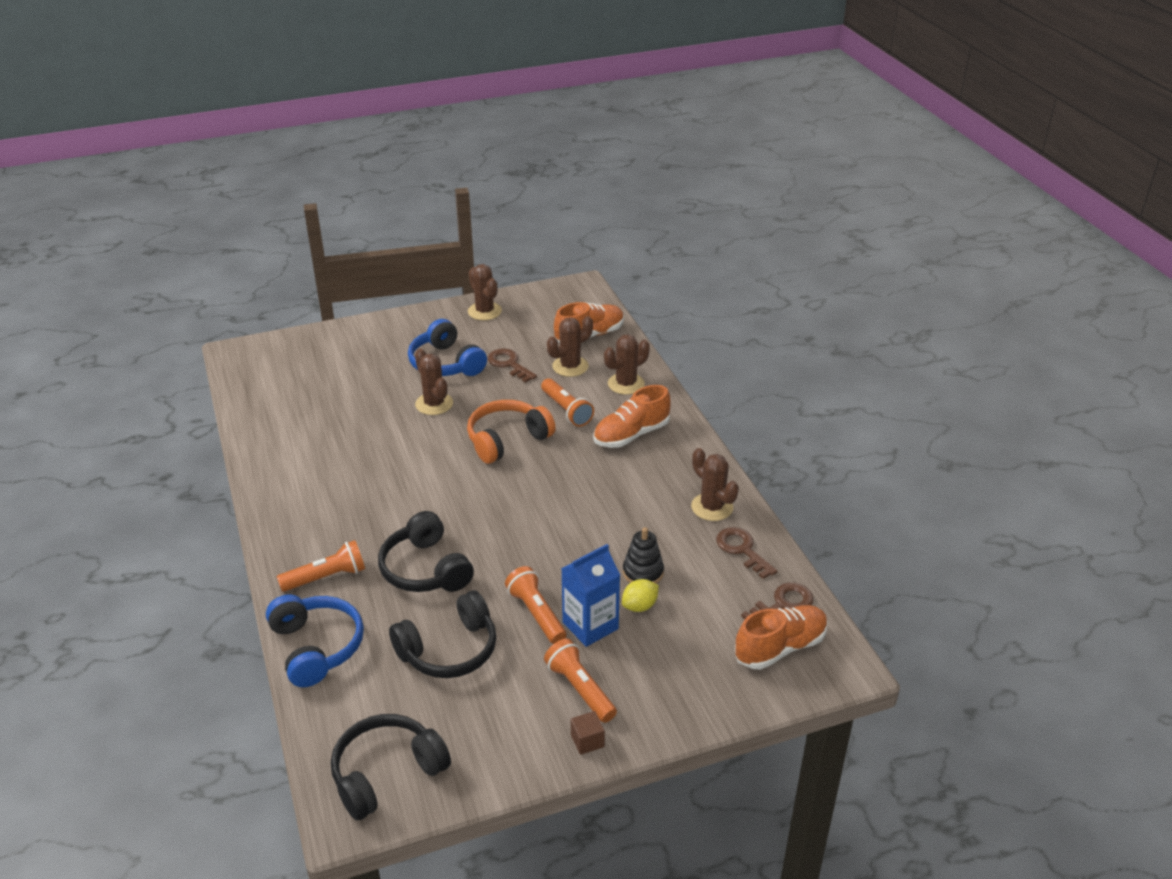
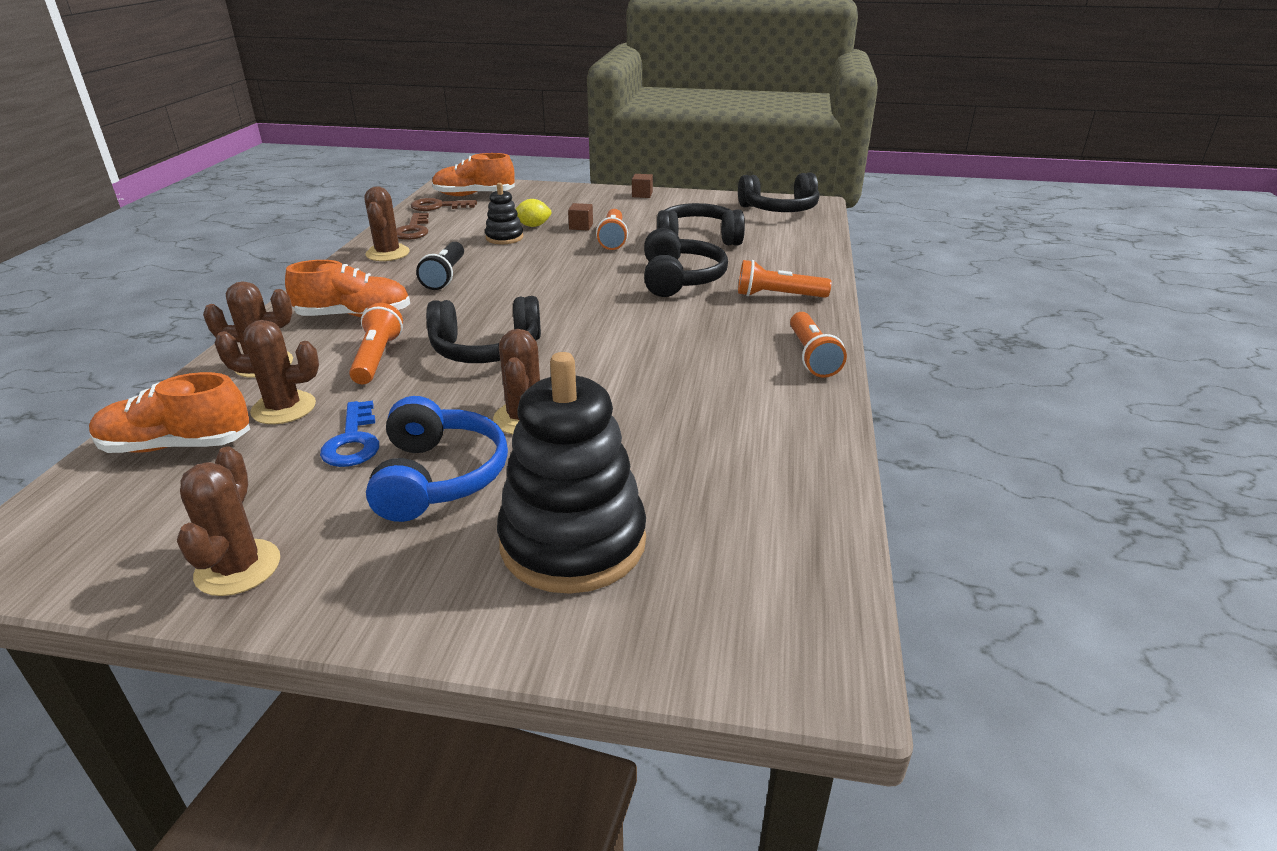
camera: 150 degrees left, 5 degrees down
blue headphones [266,595,364,687] -> none
orange headphones [467,400,556,464] -> black headphones [426,296,541,363]
brown key [488,348,537,383] -> blue key [320,401,379,467]
orange flashlight [544,639,617,723] -> orange flashlight moved to [790,312,847,378]
blue carton [561,544,620,647] -> brown cube [568,203,593,231]
none -> black flashlight [416,242,464,290]
none -> black stacking toy [497,352,646,594]

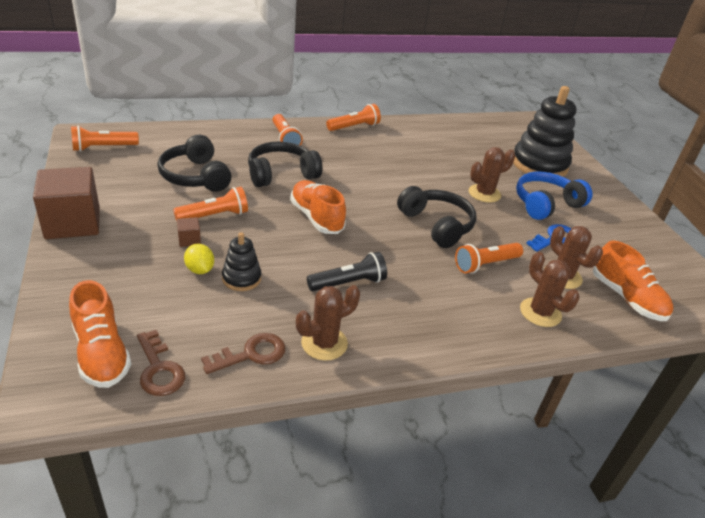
camera: 120 degrees left, 5 degrees up
brown cactus [177,447,280,596] -> none
orange shoe [285,260,410,317] -> orange shoe moved to [290,180,346,234]
brown cube [632,174,653,198] -> brown cube [33,167,100,239], size x2.43
black headphones [738,172,819,212] -> orange flashlight [71,126,139,152]

